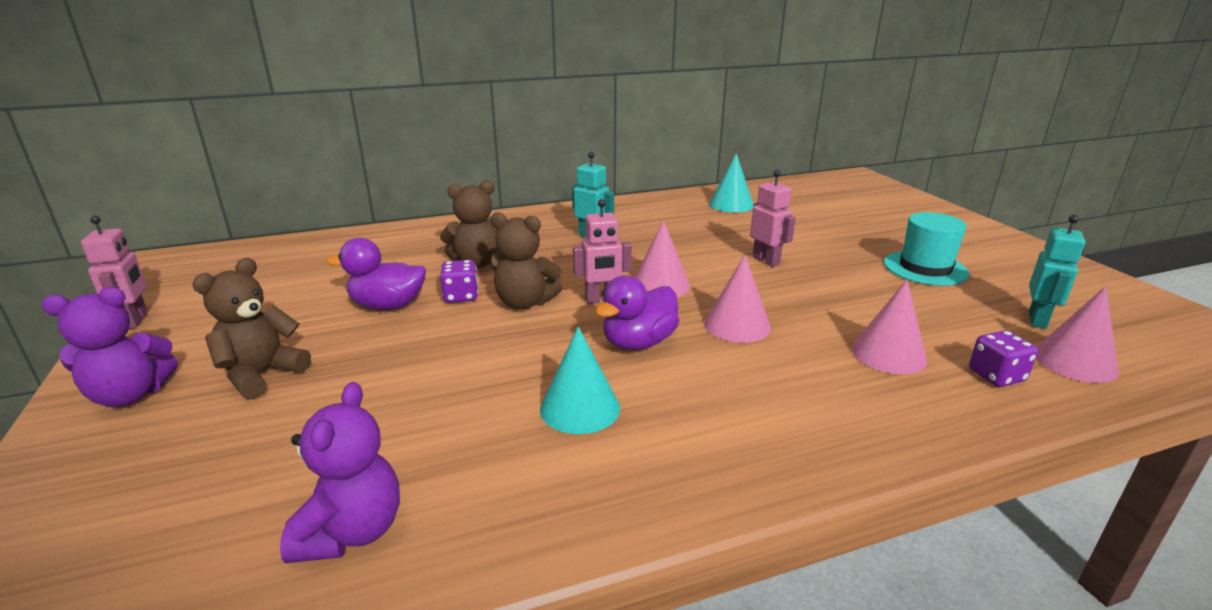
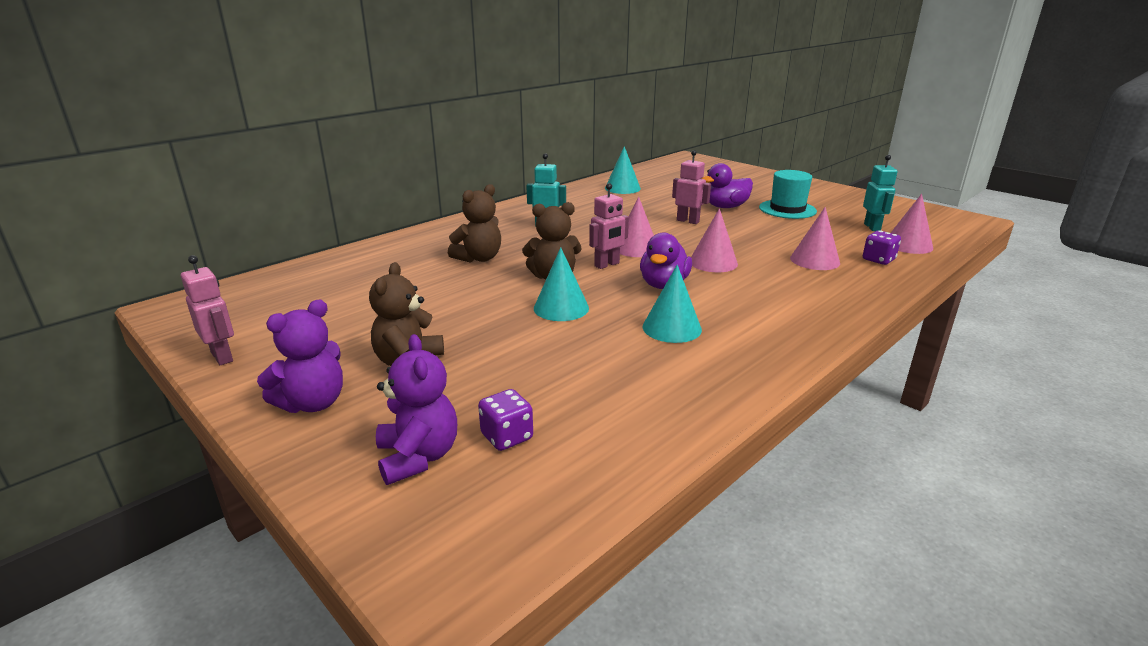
camera: 25 degrees left, 0 degrees up
purple teddy bear [280,382,400,563] -> purple teddy bear moved to [376,334,457,485]
purple duck [327,238,426,310] -> purple duck moved to [702,163,753,208]
purple dice [440,260,478,303] -> purple dice moved to [478,389,533,451]
none -> turquoise cone [534,247,589,321]

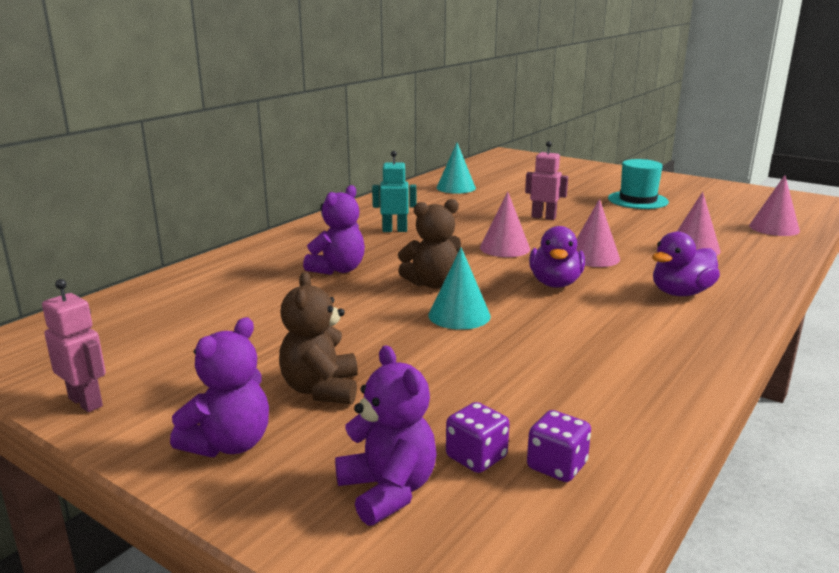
camera: 10 degrees left, 5 degrees down
brown teddy bear [448,184,501,263] -> purple teddy bear [303,185,365,275]
pink robot [589,183,629,269] -> none
turquoise cone [643,265,702,343] -> none
purple duck [702,163,753,208] -> purple duck moved to [652,232,720,296]
turquoise robot [863,155,897,231] -> none
purple dice [863,230,901,265] -> purple dice moved to [527,410,591,482]

